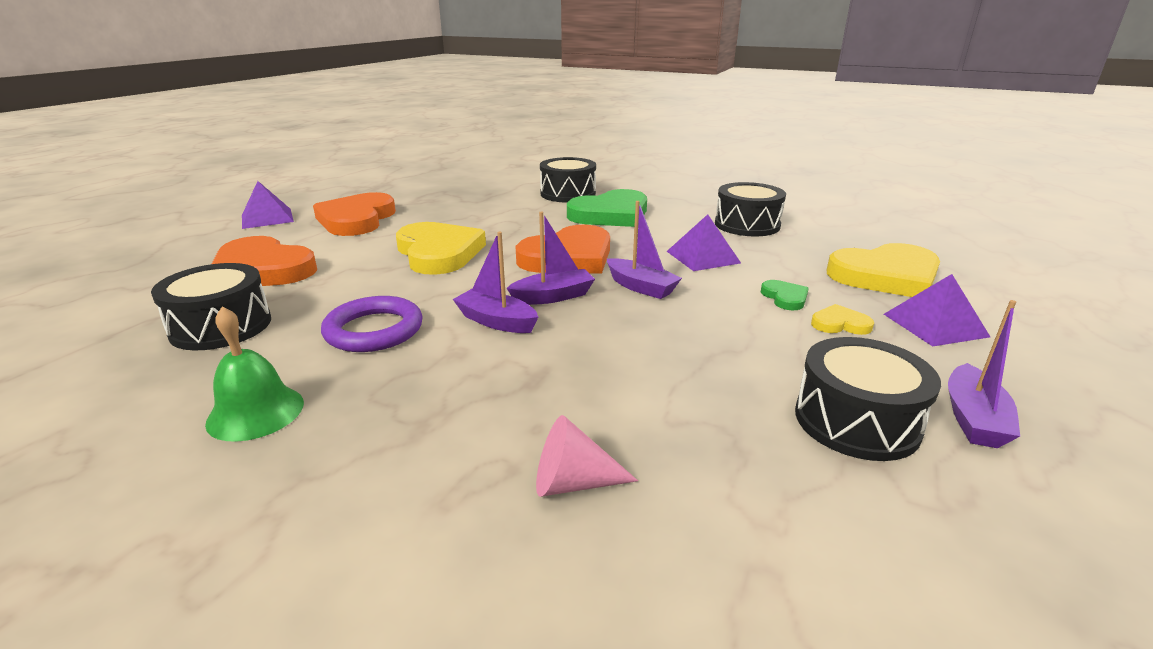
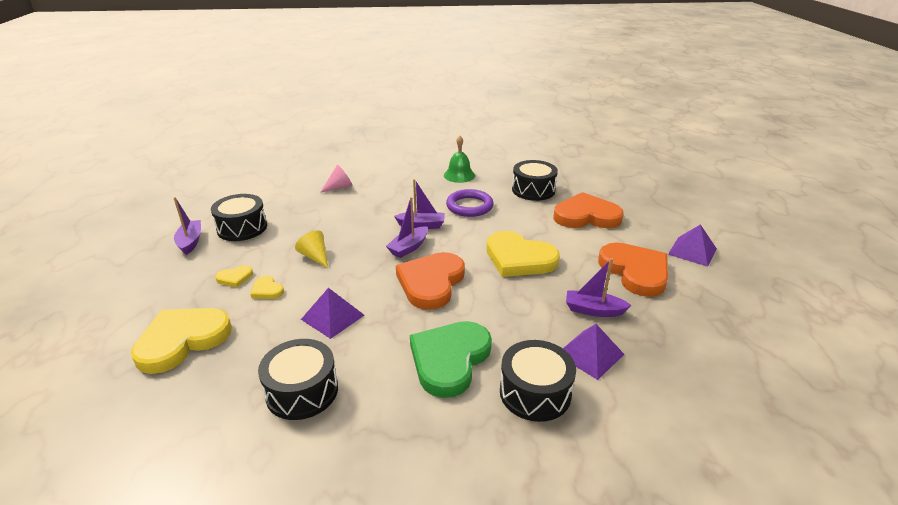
camera: 150 degrees right, 5 degrees up
purple boat [607,201,682,299] -> purple boat moved to [566,258,632,317]
green heart [761,280,809,310] -> yellow heart [251,276,284,299]
purple pyramid [884,274,990,346] -> purple pyramid moved to [563,324,624,380]
none -> yellow cone [295,230,328,268]

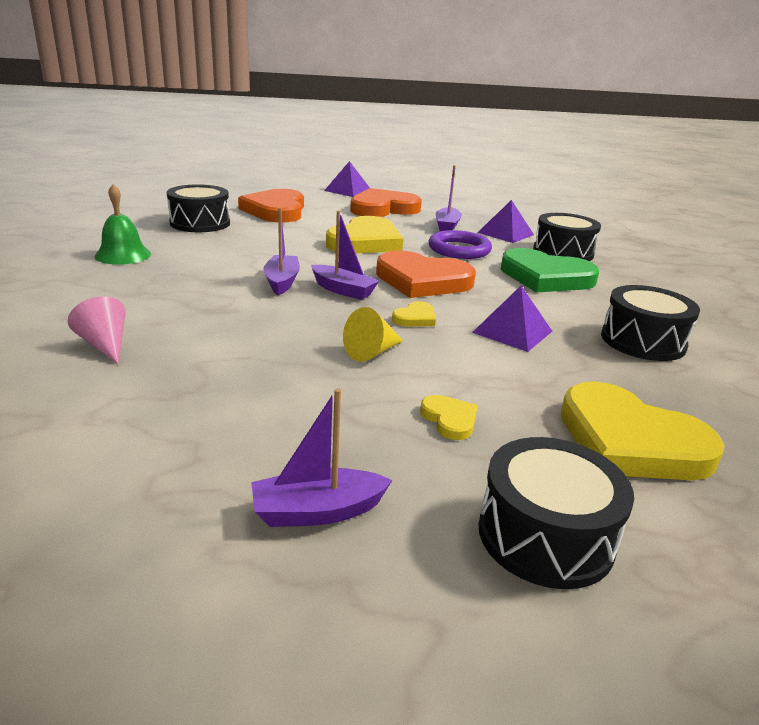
camera: 95 degrees left, 5 degrees down
black drum [211,194,267,241] -> black drum moved to [478,437,634,589]
yellow heart [251,276,284,299] -> yellow heart moved to [392,301,436,326]
purple ring [446,189,494,217] -> purple ring moved to [429,230,492,259]

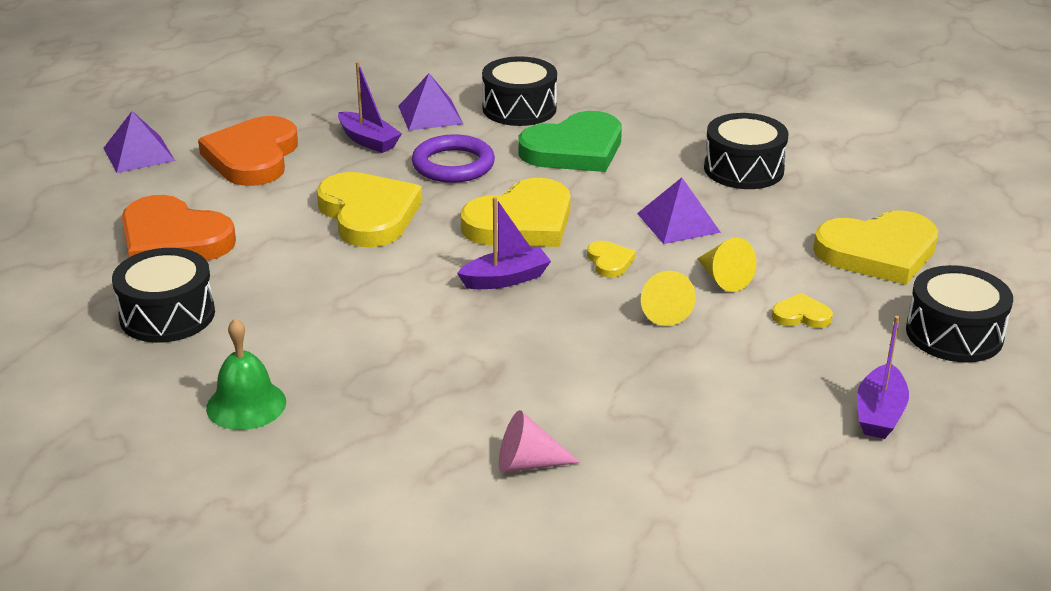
camera: 55 degrees left, 5 degrees up
purple boat [263,208,300,295] -> none
orange heart [376,250,476,298] -> yellow heart [460,178,571,247]
none -> yellow cone [697,238,756,292]

